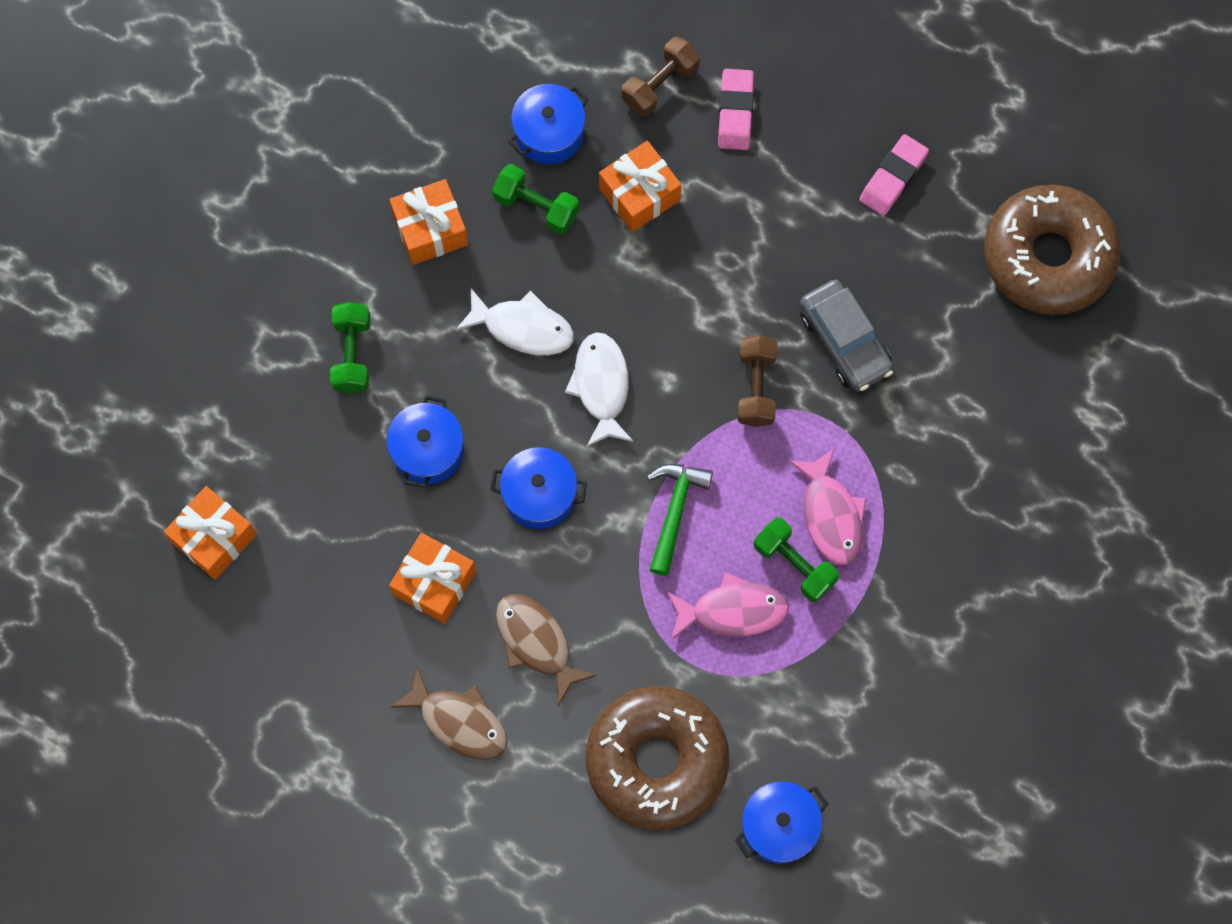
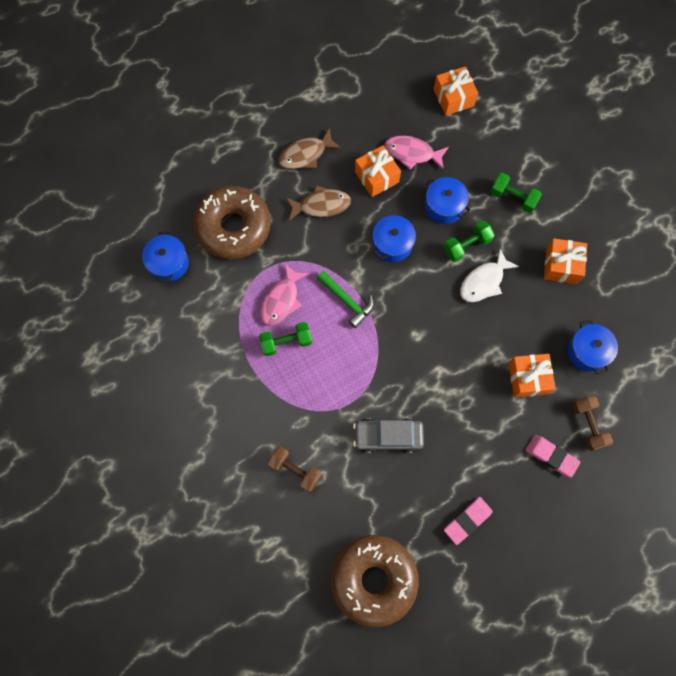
camera: 120 degrees right, 0 degrees up
green dumbbell [492,164,579,234] -> green dumbbell moved to [444,220,494,262]
white fish [565,332,634,447] -> none
brown dumbbell [737,335,777,427] -> brown dumbbell moved to [267,446,322,492]
pink fish [789,448,867,565] -> pink fish moved to [384,136,449,170]
pink eraser [859,134,929,216] -> pink eraser turned 75 degrees clockwise [444,497,493,545]

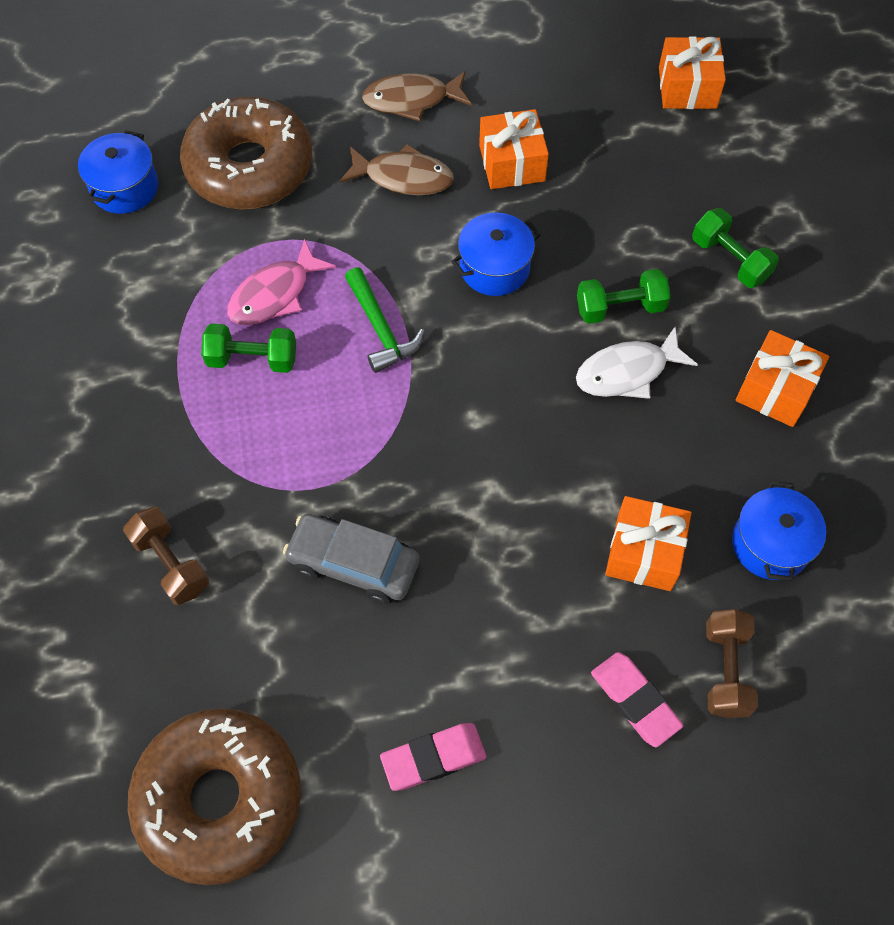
camera: 20 degrees right, 10 degrees down
pink fish [384,136,449,170] -> none
blue pot [423,177,471,224] -> none

